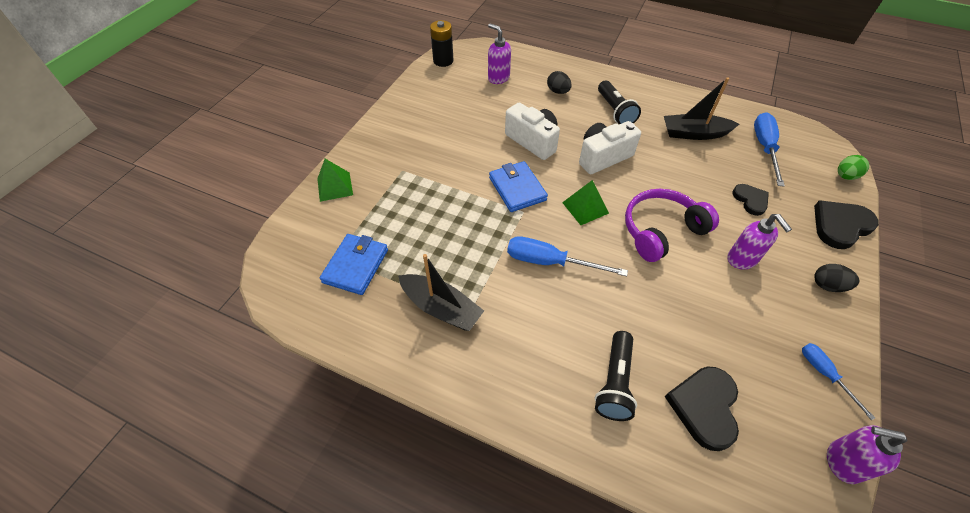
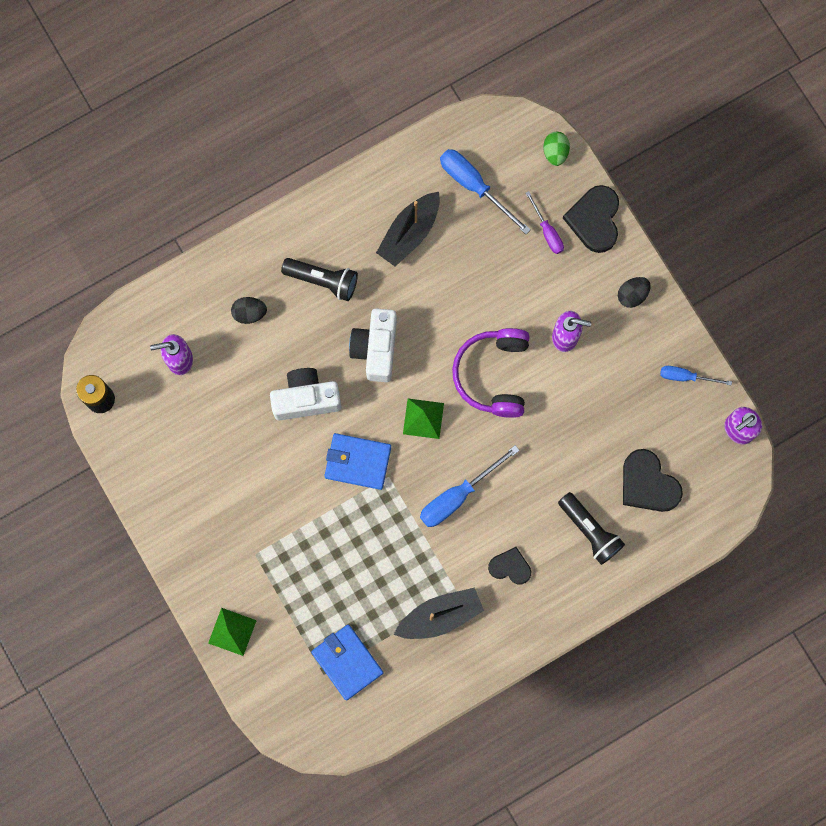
camera: 55 degrees left, 25 degrees up
black heart [732,184,769,216] -> black heart moved to [488,547,531,585]
none -> purple screwdriver [526,191,564,254]

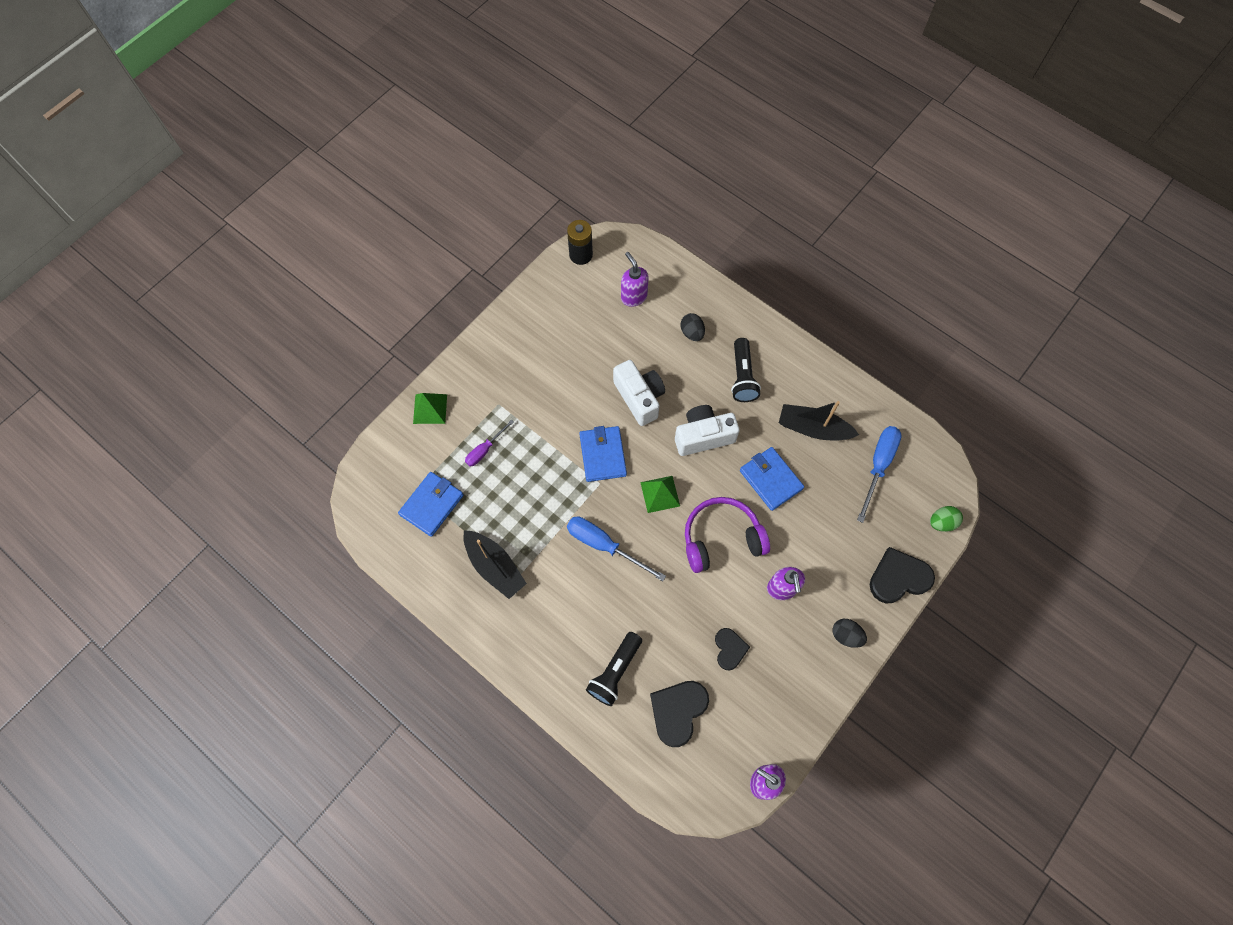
camera: 70 degrees right, 10 degrees down
black heart [488,547,531,585] -> black heart moved to [715,628,750,671]
purple screwdriver [526,191,564,254] -> purple screwdriver moved to [465,419,514,466]
blue screwdriver [660,366,732,385] -> none
none -> blue wallet [740,447,804,511]

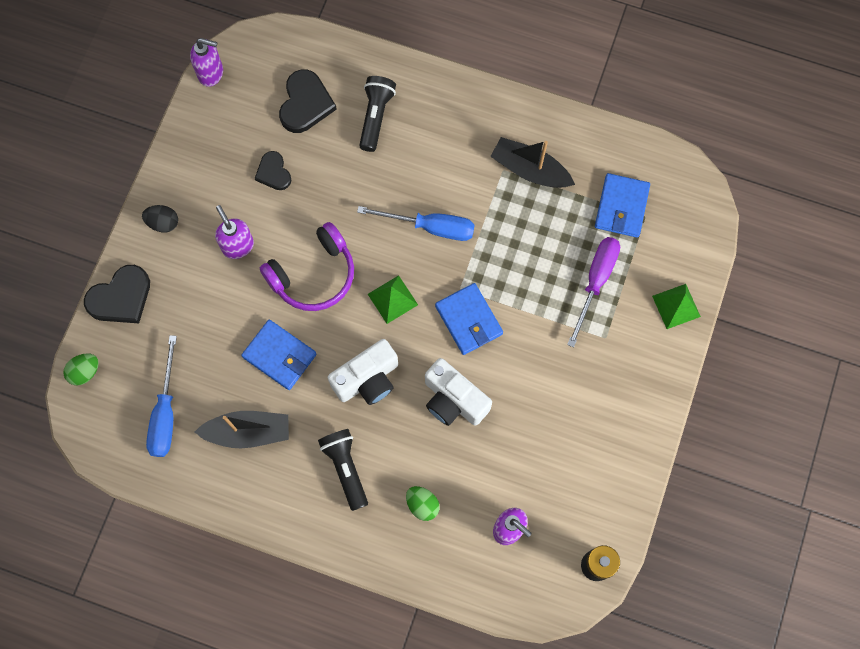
camera: 160 degrees right, 5 degrees up
purple screwdriver [465,419,514,466] -> purple screwdriver [567,237,620,348], size x1.66
black egg [680,313,705,341] -> green egg [406,486,440,521]

